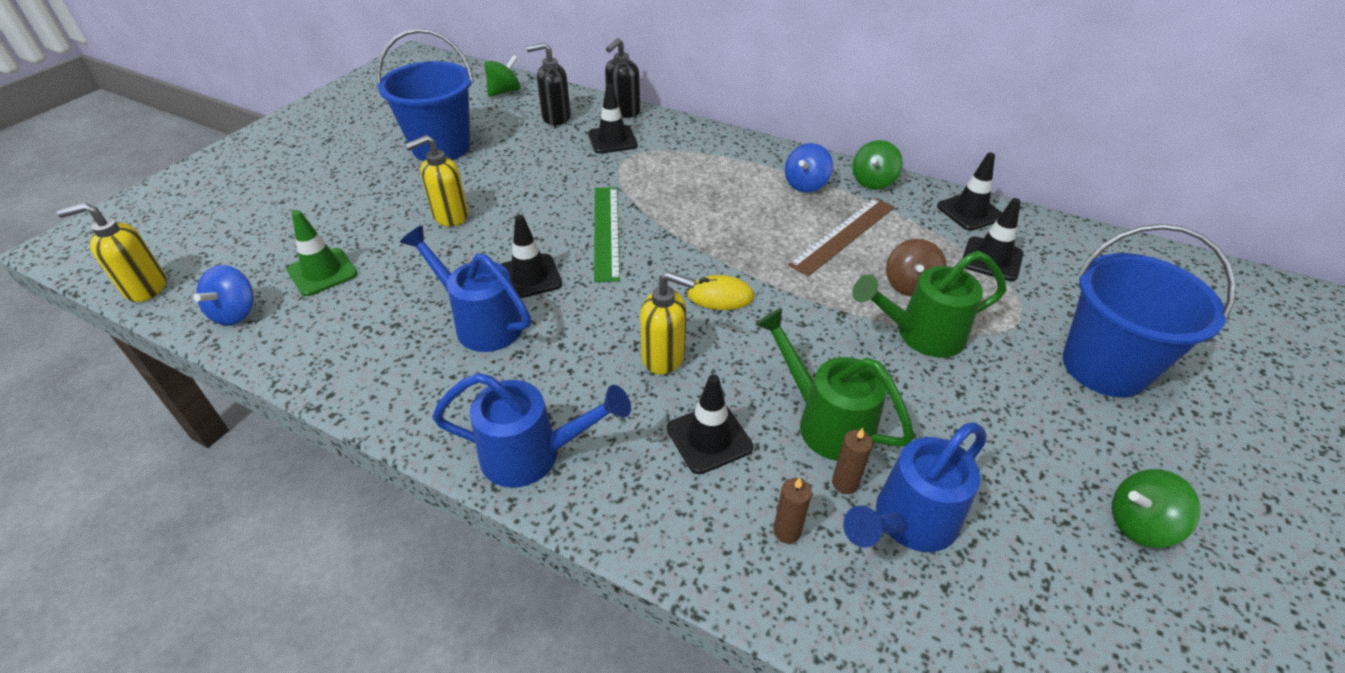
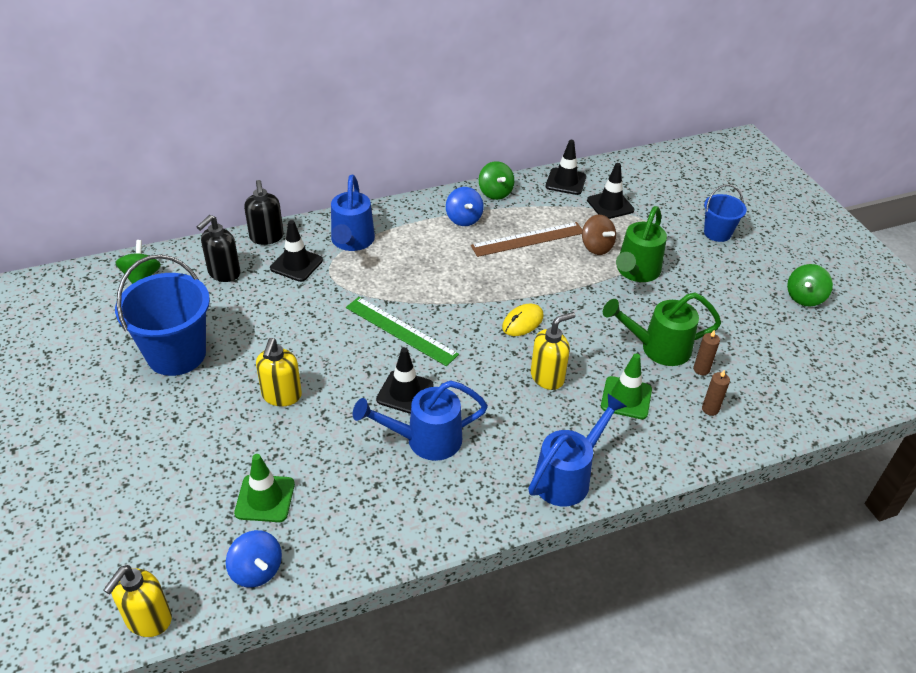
camera: 50 degrees left, 0 degrees up
black traffic cone [667,374,753,474] -> green traffic cone [601,354,652,419]
brown ruler [788,198,894,277] -> brown ruler turned 75 degrees clockwise [471,222,582,257]
blue watering can [843,422,987,552] -> blue watering can moved to [331,175,375,251]
blue bucket [1063,224,1235,397] -> blue bucket [704,184,747,242], size x0.55

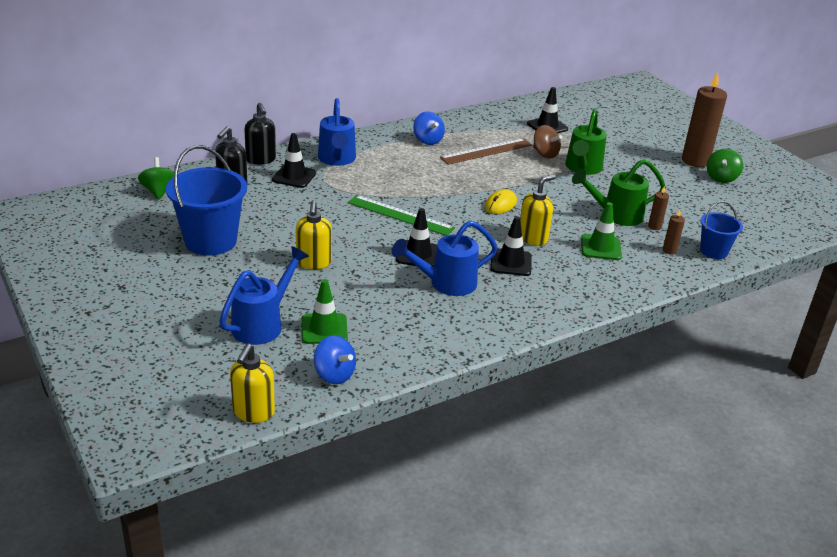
camera: 10 degrees left, 10 degrees down
green spinning top [479,161,514,200] -> none
blue watering can [528,394,627,506] -> blue watering can moved to [219,246,309,345]
black traffic cone [546,140,586,195] -> black traffic cone moved to [490,216,532,276]
blue bucket [704,184,747,242] -> blue bucket moved to [700,201,743,259]
none -> brown candle [682,72,727,167]

